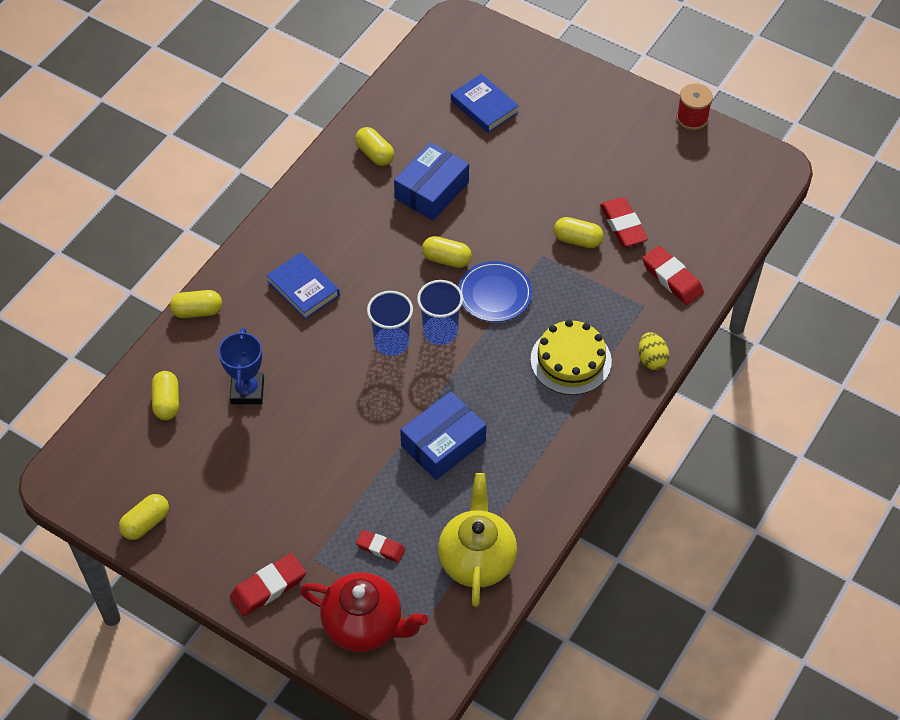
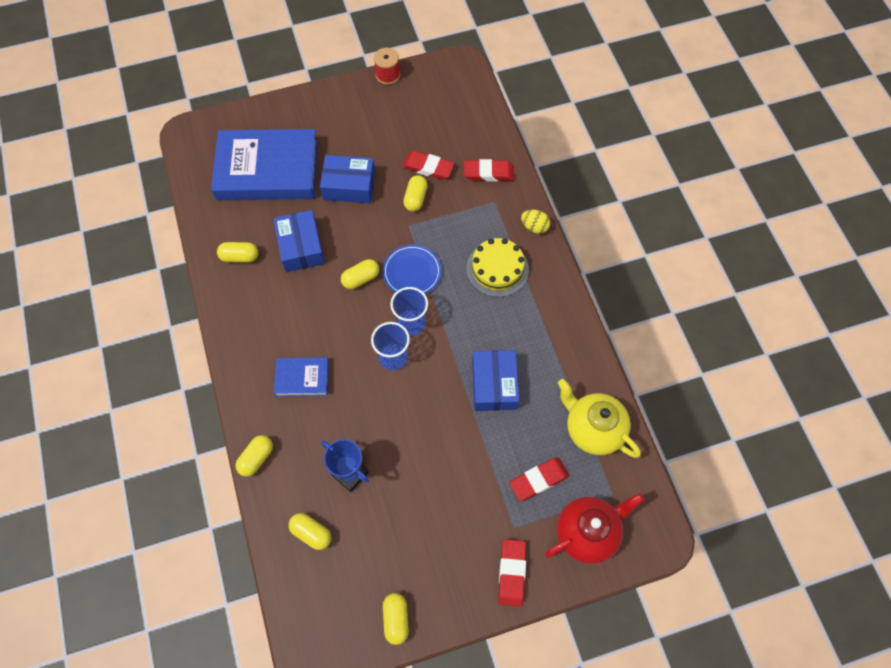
camera: 50 degrees left, 10 degrees up
red eraser [356,530,405,563] -> red eraser [509,457,570,501], size x1.57
blue book [451,74,519,133] -> blue book [211,129,318,200], size x2.12
yellow capsule [554,217,603,248] -> yellow capsule turned 45 degrees counterclockwise [403,175,428,212]
none -> blue box [320,155,375,203]

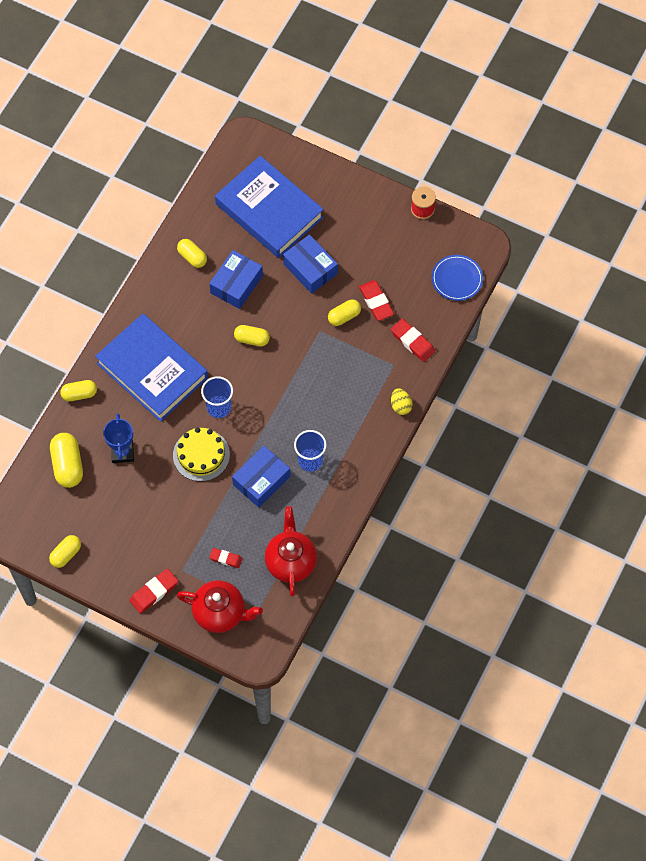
camera: 45 degrees right, 0 degrees up
blue book [274,357,329,397] -> blue book [95,314,208,422], size x2.12
yellow capsule [289,513,331,550] -> yellow capsule [50,433,83,488], size x1.55
blue plate [382,245,442,294] -> blue plate moved to [432,255,483,301]
blue cup [390,287,428,336] -> blue cup moved to [294,430,326,472]
yellow cake [466,238,529,297] -> yellow cake moved to [173,427,230,482]
red eraser [509,457,570,501] -> red eraser [209,548,242,568], size x0.64
yellow teapot [558,379,641,458] -> red teapot [265,506,317,596]

